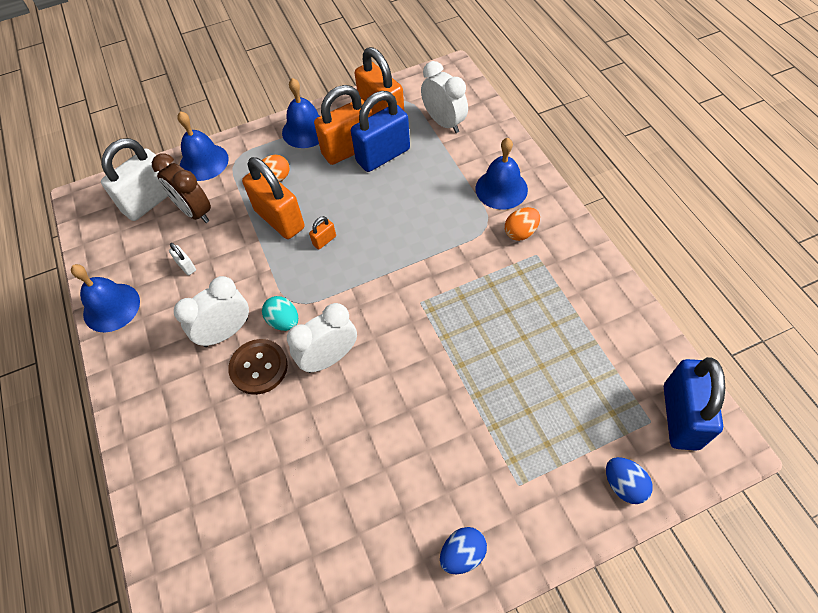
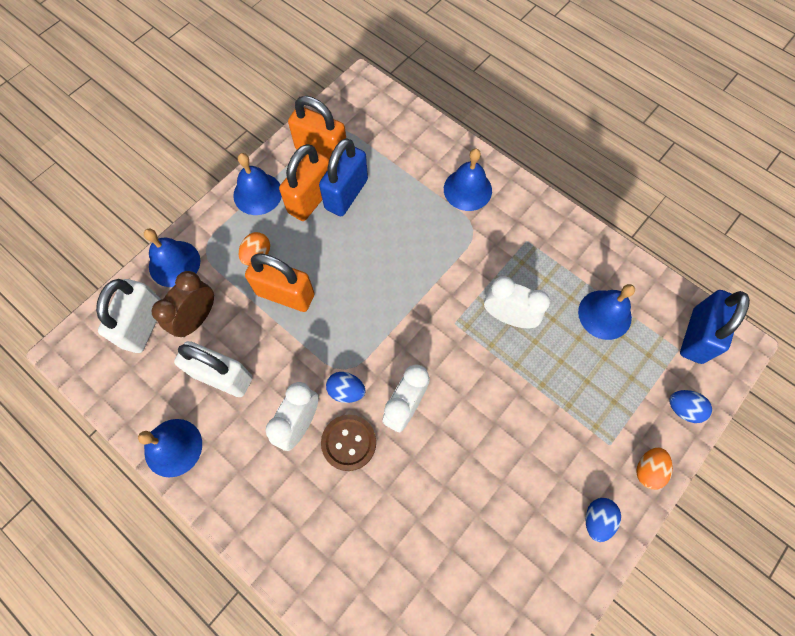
camera: 30 degrees left, 10 degrees up
brown clock [152,153,211,223] -> brown clock turned 105 degrees clockwise [151,271,214,337]
white padlock [169,243,196,276] -> white padlock [174,341,252,397], size x2.40
turquoise egg [262,296,298,331] -> blue egg [326,372,366,403]
orange padlock [309,216,336,250] -> none
white clock [421,61,468,133] -> white clock moved to [484,276,550,328]
orange egg [505,207,540,241] -> orange egg moved to [636,447,673,490]
blue padlock [664,357,725,451] -> blue padlock turned 45 degrees clockwise [680,290,750,364]
none -> blue bell [578,284,635,340]

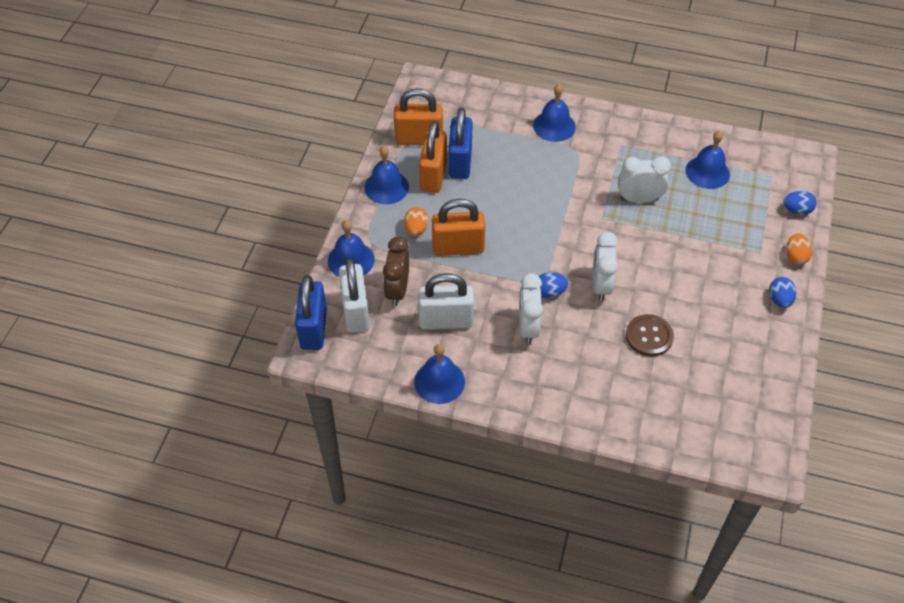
camera: 25 degrees left, 15 degrees down
brown button [321,415,376,471] -> brown button moved to [626,314,674,357]
blue padlock [680,290,750,364] -> blue padlock moved to [295,275,327,350]

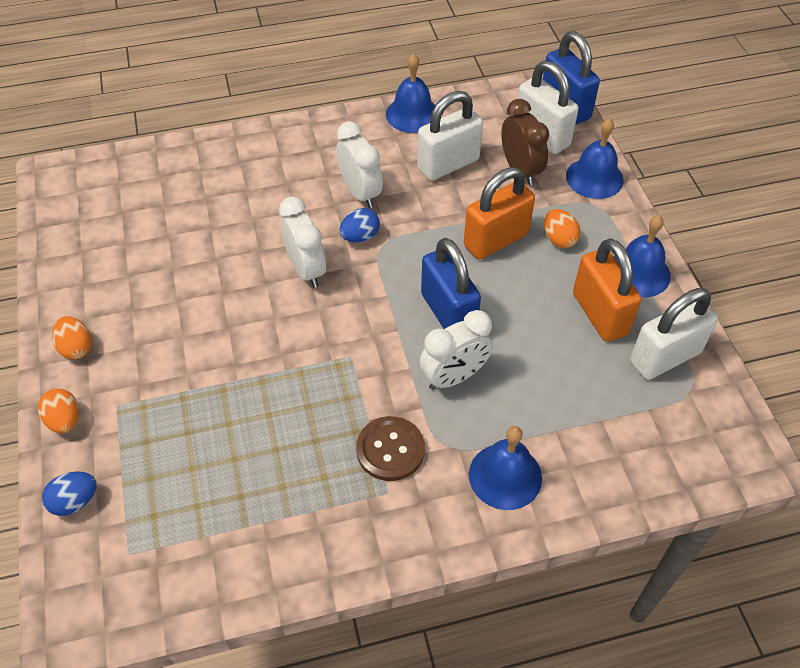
camera: 150 degrees right, 0 degrees up
orange padlock [394,88,443,145] -> white padlock [630,288,718,380]
blue padlock [448,107,473,179] -> blue padlock moved to [421,238,481,329]
white clock [618,157,671,203] -> white clock moved to [419,310,493,390]
brown button [626,314,674,357] -> brown button moved to [356,416,425,481]
blue bell [685,130,730,189] -> none
blue egg [769,277,796,308] -> orange egg [52,316,92,360]

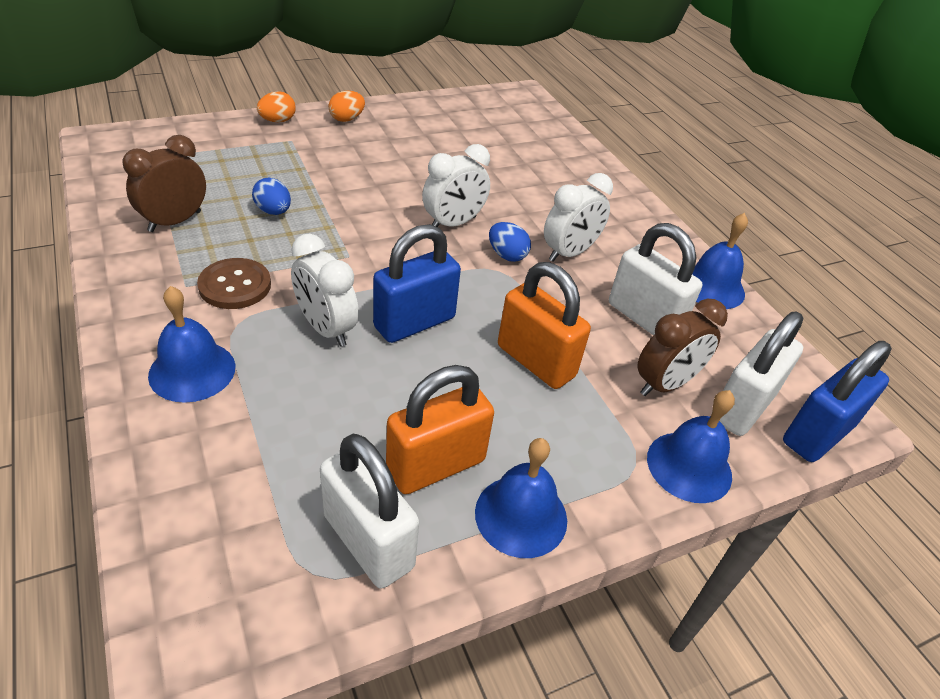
camera: 75 degrees right, 10 degrees down
blue egg [42,472,97,516] -> blue egg moved to [252,177,291,215]
orange egg [544,209,580,248] -> none
none -> brown clock [122,135,206,232]

